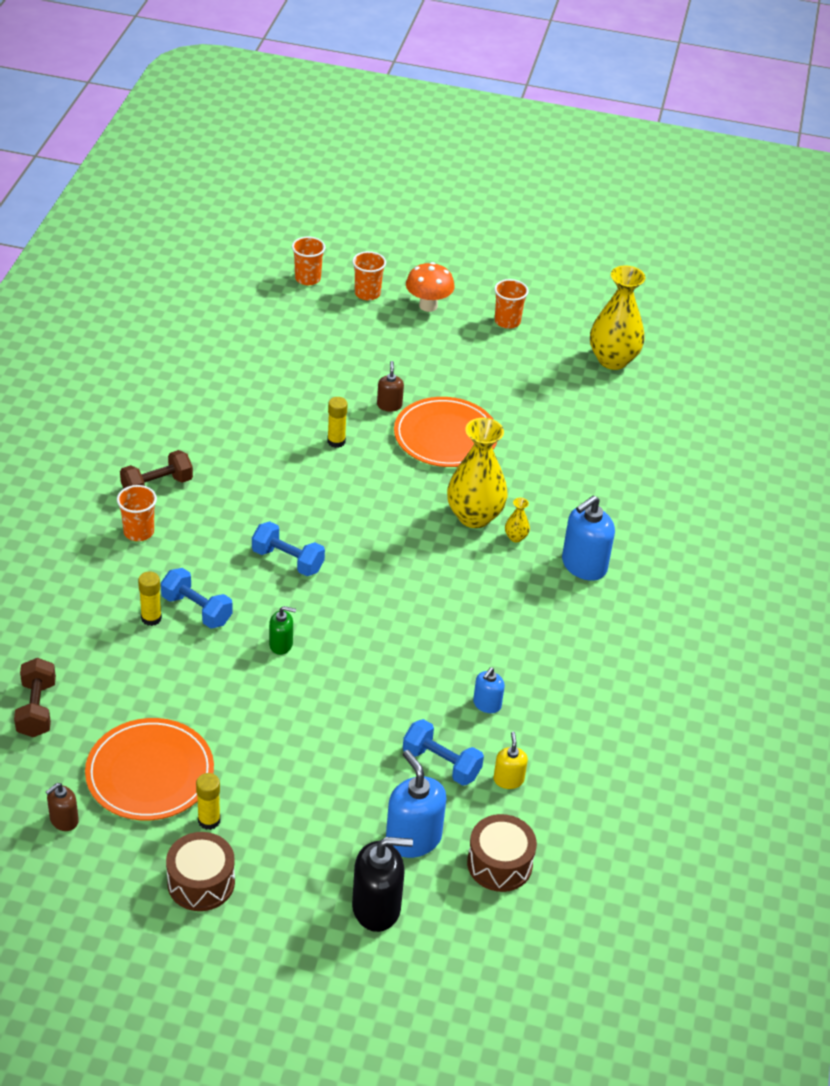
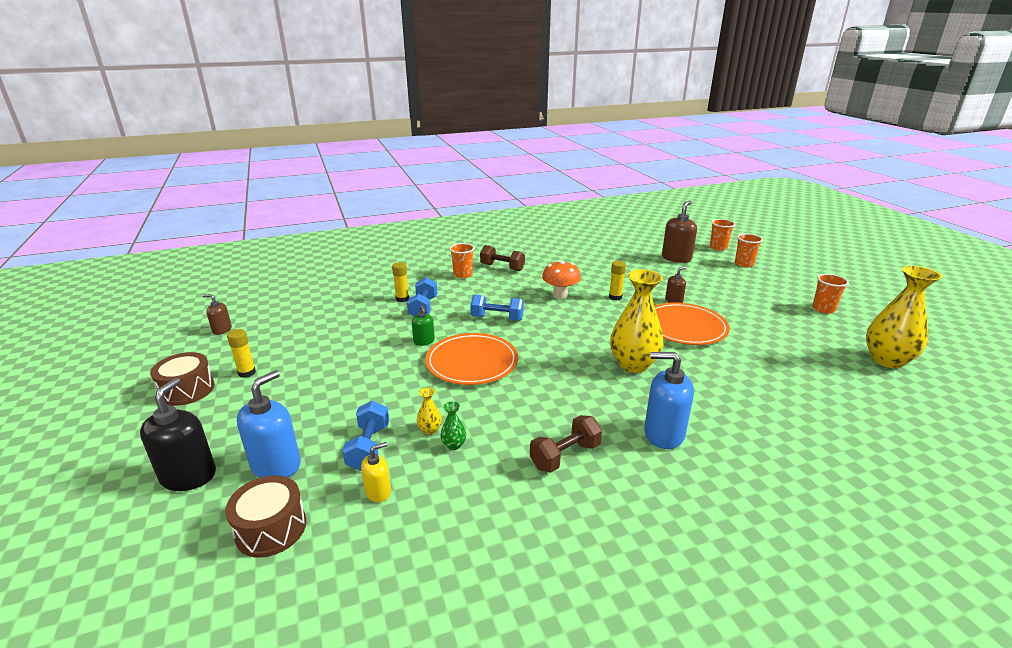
camera: 60 degrees right, 15 degrees down
brown dumbbell [14,658,56,737] -> brown dumbbell moved to [530,415,602,473]
orange plate [85,718,214,820] -> orange plate moved to [425,333,518,385]
blue dumbbell [252,521,325,576] -> blue dumbbell turned 75 degrees counterclockwise [470,294,524,321]
black soap dispenser [352,837,413,932] -> black soap dispenser turned 135 degrees counterclockwise [140,377,216,491]
orange mushroom [406,262,455,312] -> orange mushroom moved to [542,260,581,299]
blue soap dispenser [473,667,505,713] -> green vase [440,401,466,450]
yellow vase [505,498,530,542] -> yellow vase moved to [417,387,442,435]
none -> brown soap dispenser [662,201,697,263]

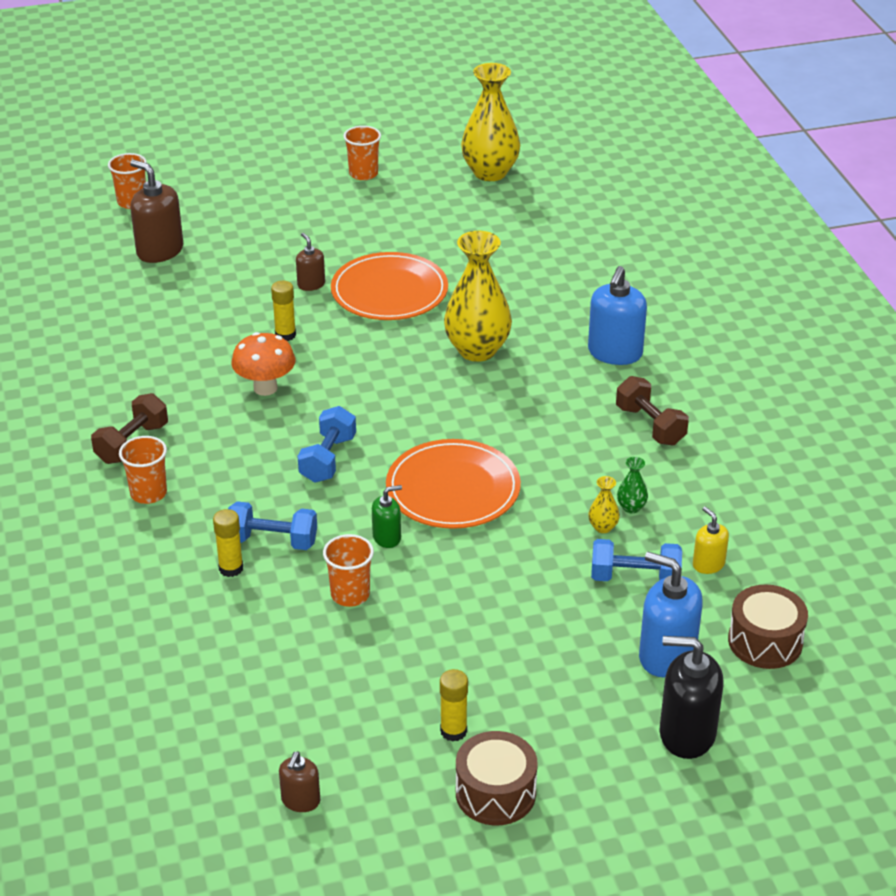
camera: 85 degrees left, 10 degrees up
orange cup [735,234,763,267] -> orange cup moved to [323,534,374,607]

